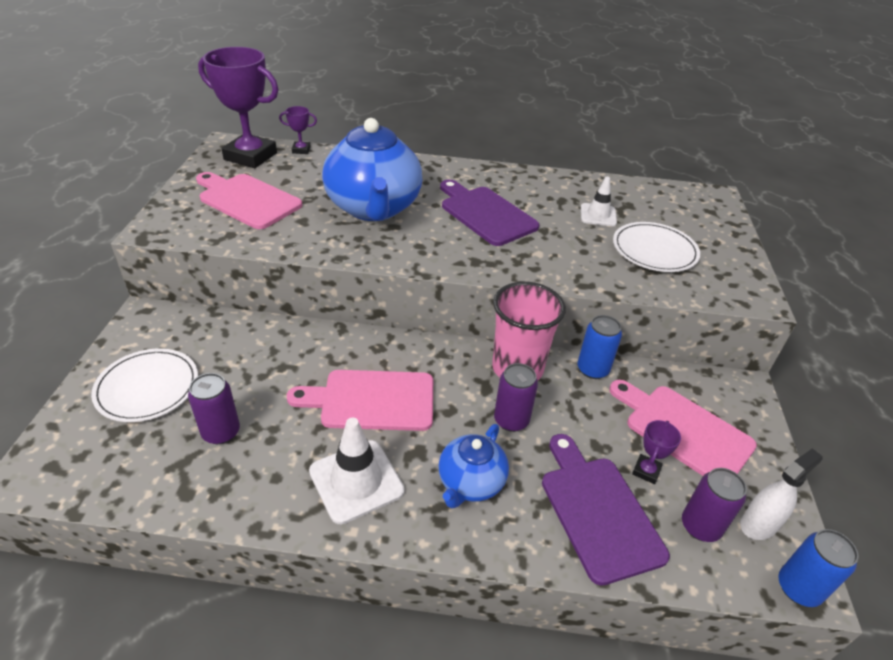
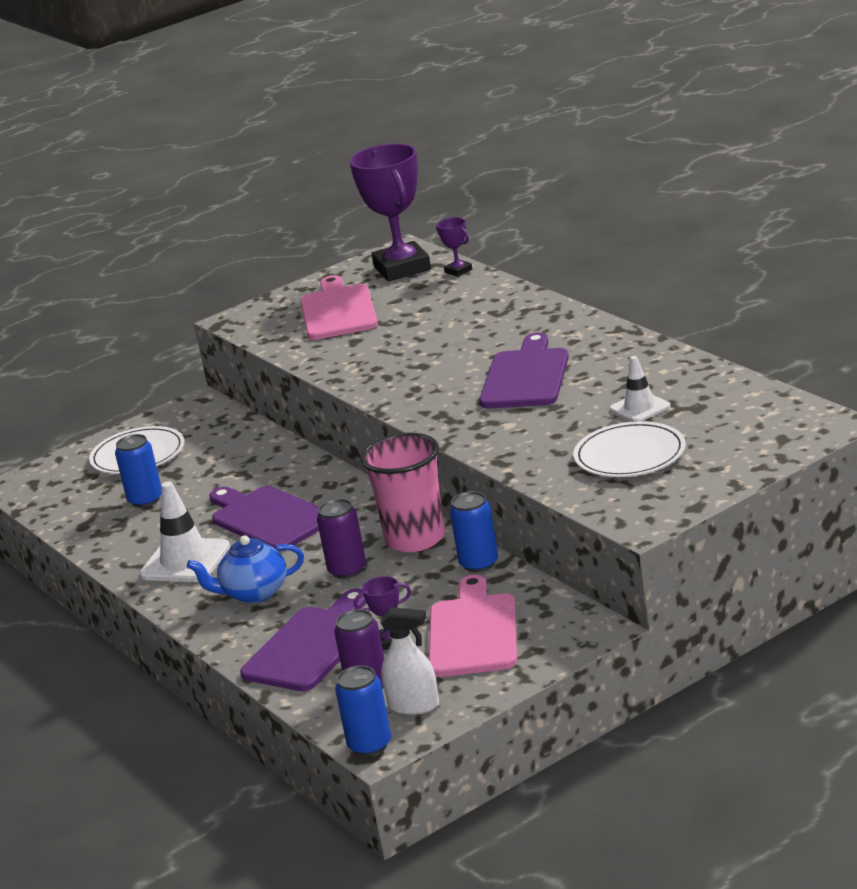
camera: 55 degrees right, 15 degrees down
purple can [188,373,240,444] -> blue can [115,434,162,507]
pink cutting board [287,370,433,431] -> purple cutting board [209,486,319,552]
blue teapot [322,118,422,221] -> none

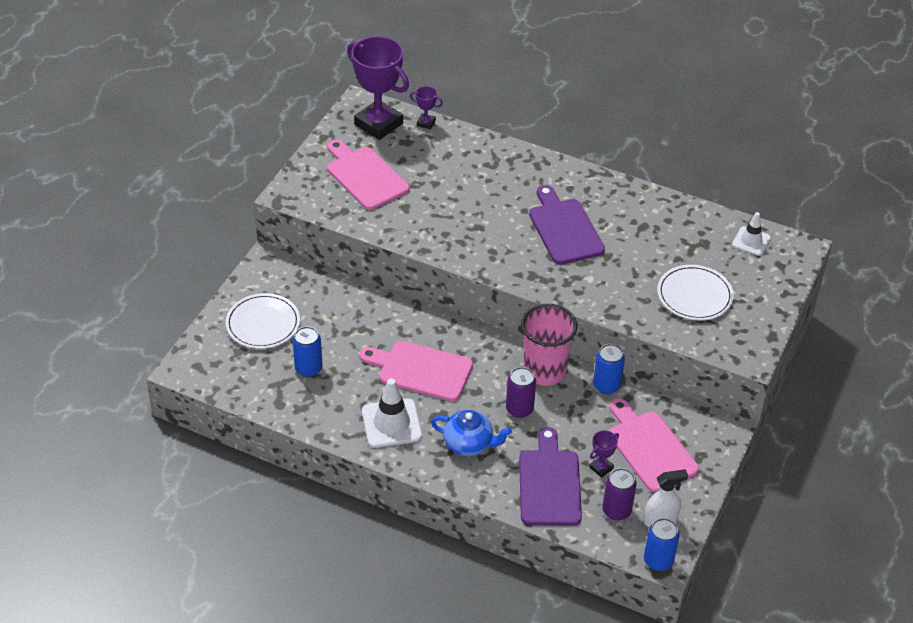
camera: 35 degrees left, 20 degrees up
blue teapot [187,535,304,603] -> blue teapot turned 120 degrees counterclockwise [431,410,512,456]
purple cutting board [209,486,319,552] -> pink cutting board [359,341,473,401]
white traffic cone [610,356,671,422] -> white traffic cone moved to [732,212,771,256]

